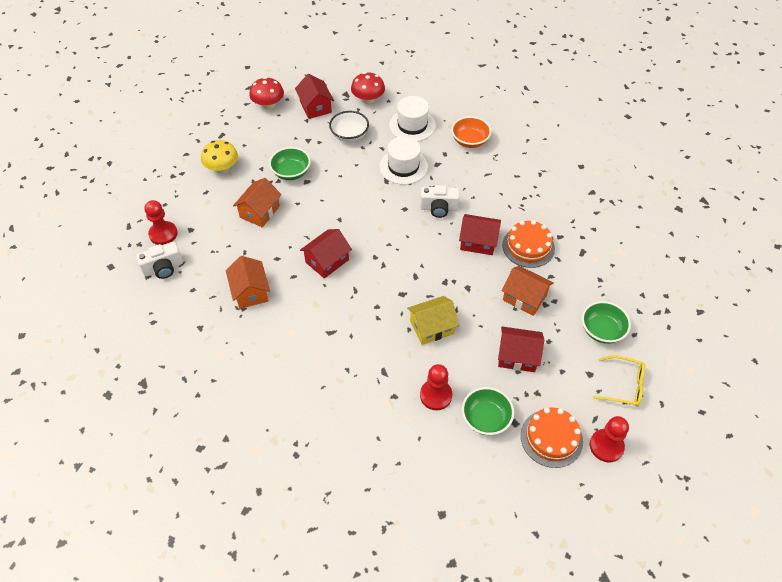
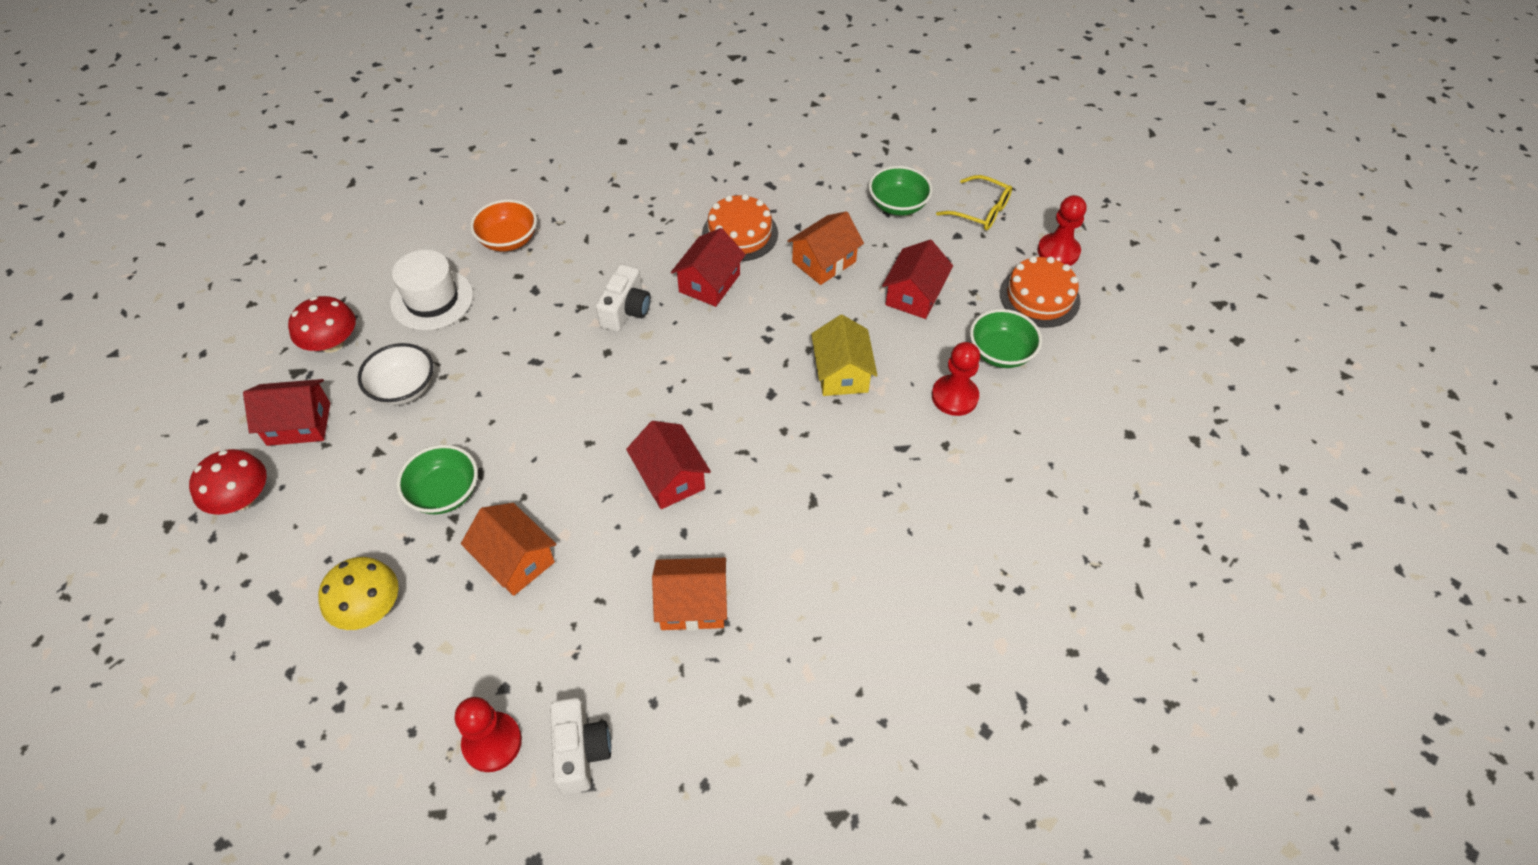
camera: 75 degrees left, 0 degrees up
white hat [379,137,428,185] -> none
yellow glasses [593,355,645,407] -> yellow glasses turned 90 degrees clockwise [936,175,1012,230]

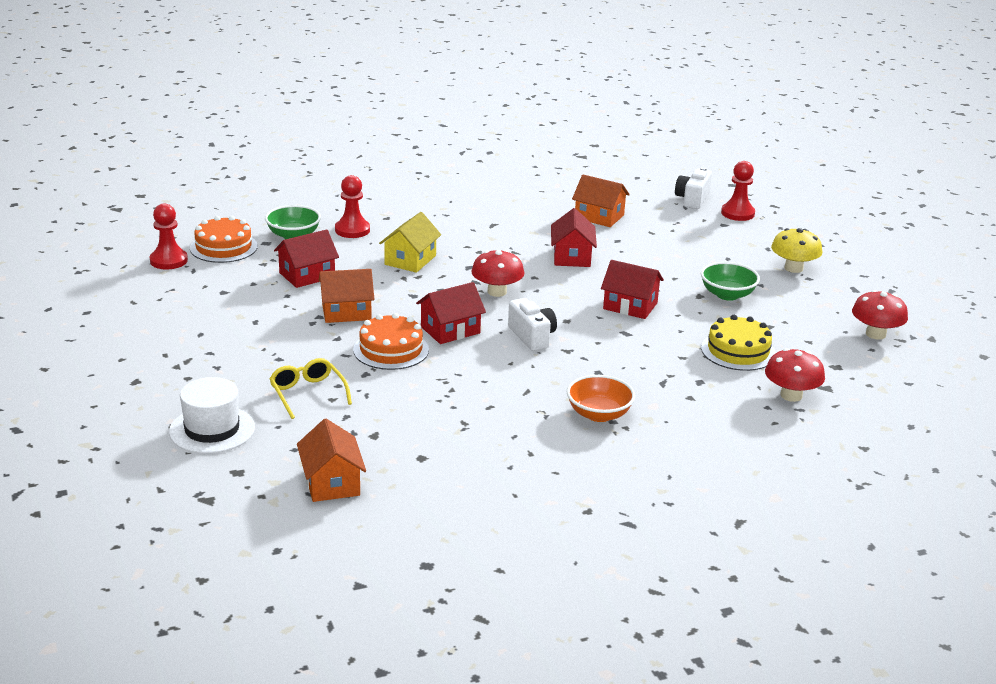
camera: 150 degrees left, 25 degrees down
red house [243,379,330,446] -> red house moved to [601,260,664,319]
white bowl [358,343,434,405] -> yellow cake [701,315,776,371]
white hat [390,250,473,330] -> white hat moved to [169,377,255,454]
orange house [461,503,556,596] -> orange house moved to [297,419,366,502]
white camera [596,264,651,332] -> white camera turned 105 degrees clockwise [508,298,557,351]
green bowl [869,166,933,216] -> none
yellow glasses [936,175,1012,230] -> yellow glasses moved to [269,358,352,419]
none -> red mushroom [472,250,524,297]

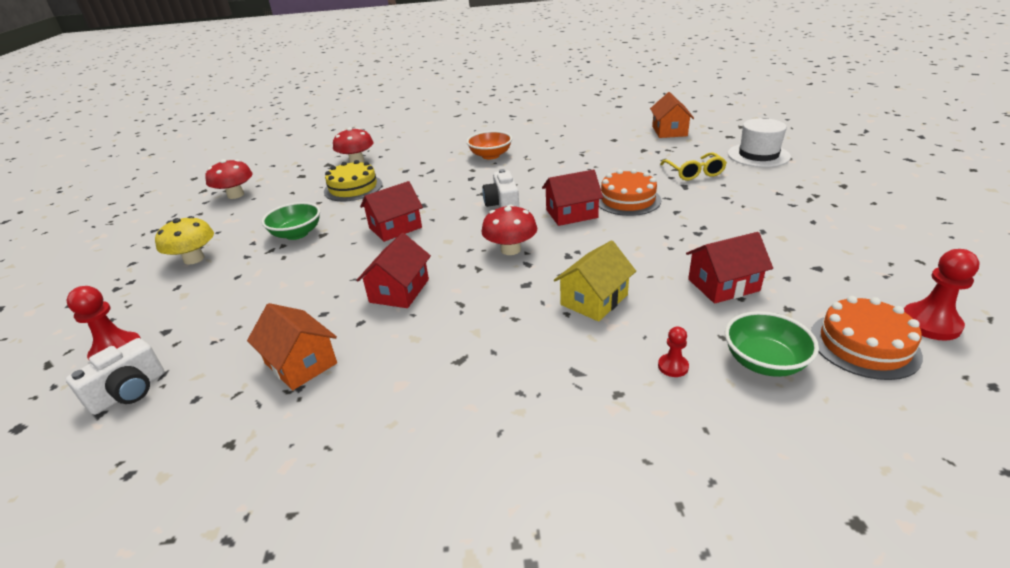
camera: 160 degrees left, 5 degrees up
orange house [318,269,375,323] -> none
red pawn [335,175,370,238] -> red pawn [658,326,689,377], size x0.55
red house [601,260,664,319] -> red house turned 75 degrees counterclockwise [360,181,423,242]

